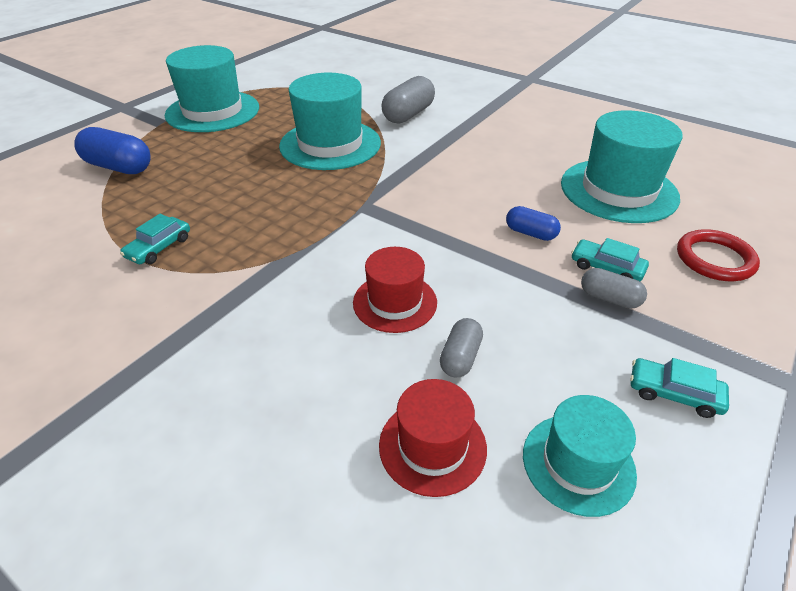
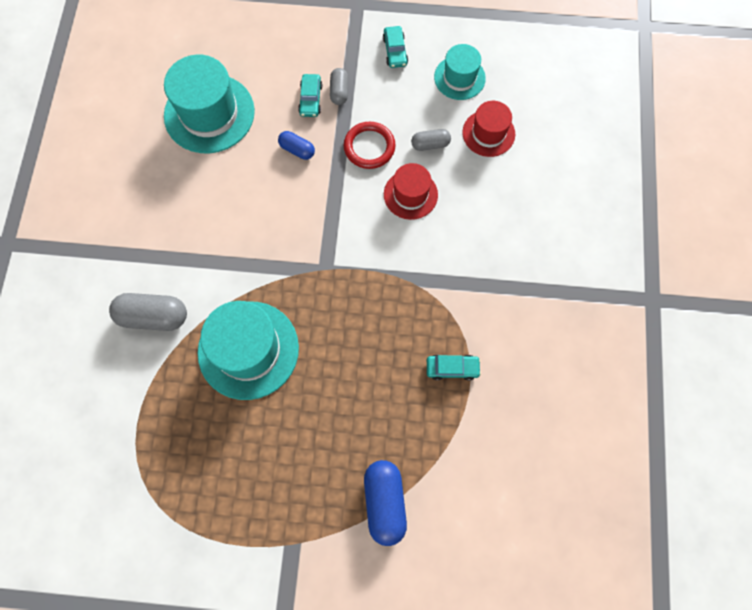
camera: 120 degrees left, 30 degrees up
turquoise hat [165,45,259,132] -> none
blue capsule [506,206,561,241] -> blue capsule turned 60 degrees counterclockwise [278,131,315,160]
red ring [677,229,760,281] -> red ring moved to [344,122,396,169]

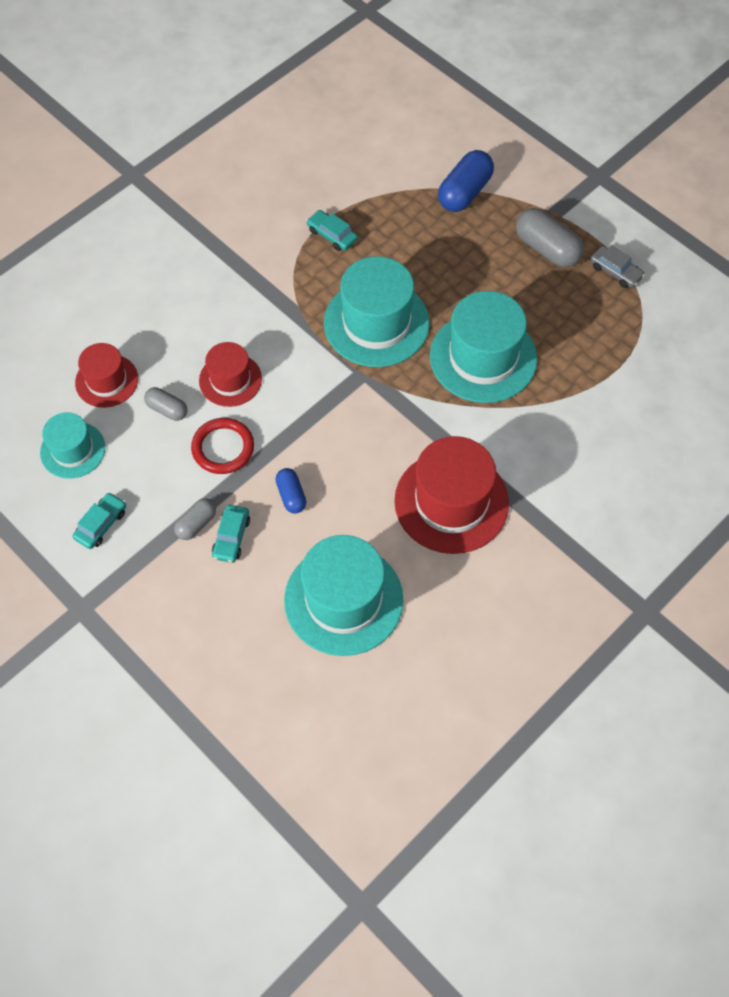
camera: 140 degrees left, 10 degrees down
grey capsule [109,293,187,331] -> grey capsule moved to [516,208,584,268]
turquoise car [298,74,323,117] -> turquoise car turned 150 degrees clockwise [212,505,250,563]
none -> turquoise hat [324,256,429,367]
none -> red hat [394,436,509,554]
none -> grey car [590,245,645,288]

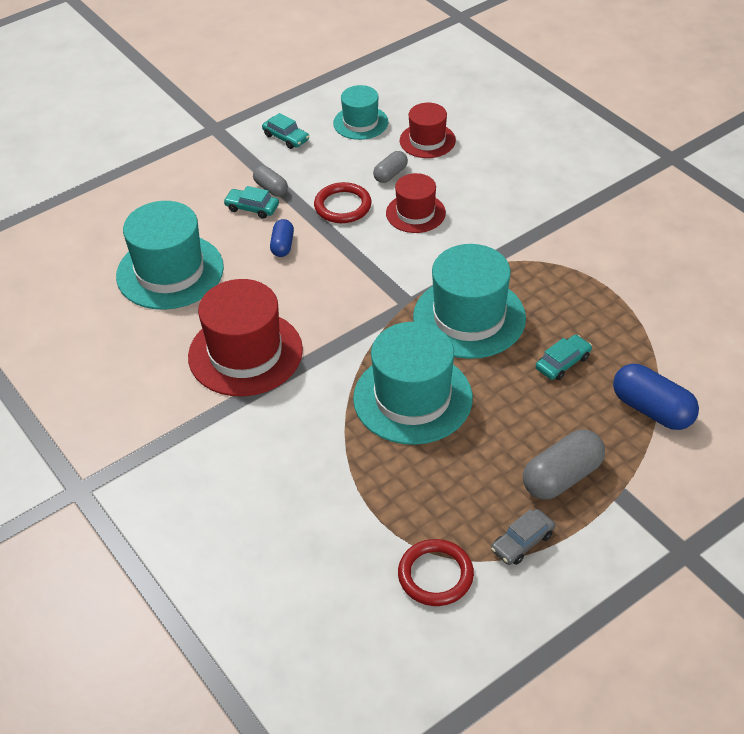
camera: 100 degrees right, 15 degrees down
blue capsule [275,468,306,514] -> blue capsule turned 75 degrees counterclockwise [270,219,294,257]
turquoise car [307,210,358,251] -> turquoise car moved to [536,335,592,380]
none -> red ring [398,539,474,606]

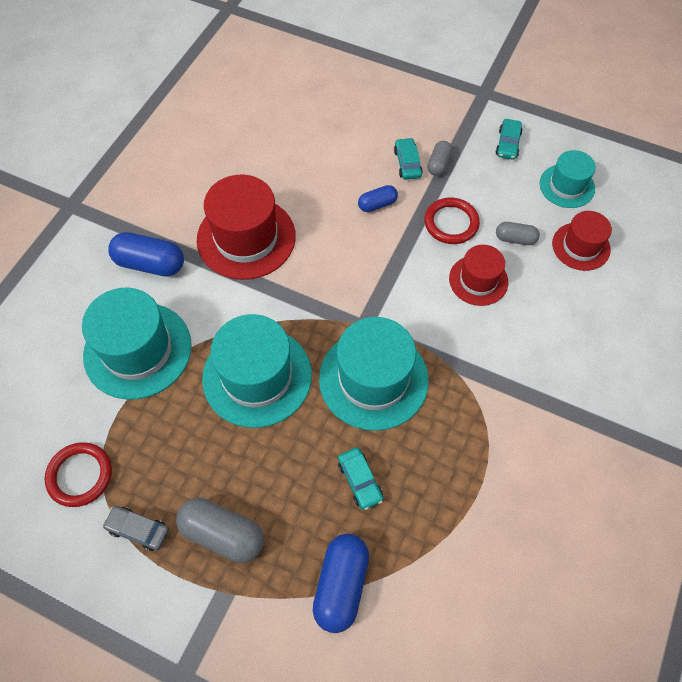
camera: 60 degrees right, 15 degrees up
turquoise hat [116,201,224,310] -> turquoise hat moved to [82,288,192,400]
turquoise car [536,335,592,380] -> turquoise car turned 45 degrees clockwise [338,447,383,510]
none -> blue capsule [108,232,184,277]

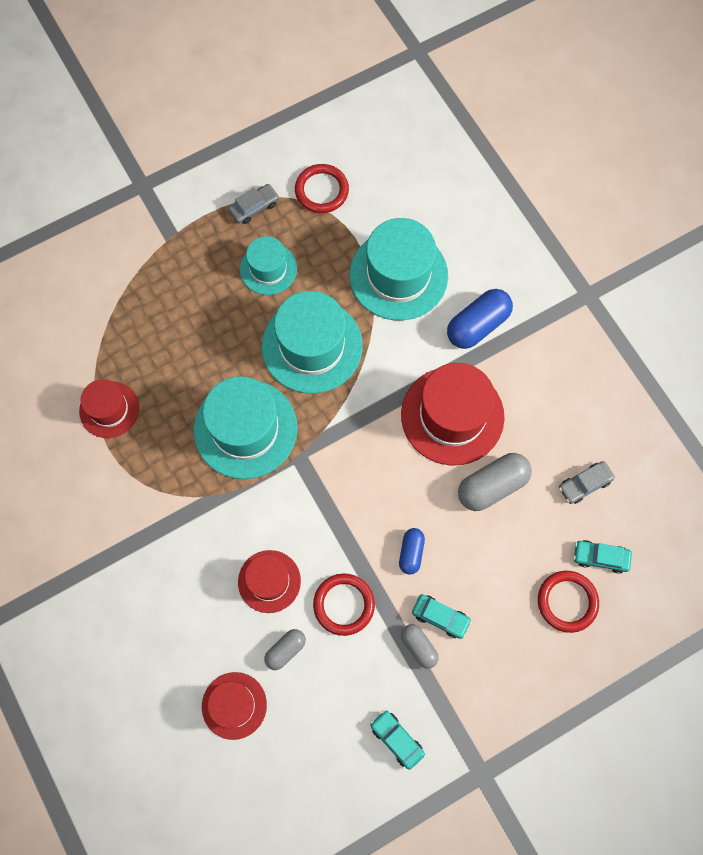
camera: 125 degrees right, 10 degrees up
grey capsule [176,498,264,563] -> grey capsule moved to [458,453,532,511]
blue capsule [313,534,369,633] -> none
turquoise car [338,447,383,510] -> turquoise car moved to [574,540,632,574]
turquoise hat [540,150,596,208] -> turquoise hat moved to [240,236,297,295]
none -> red hat [79,379,139,438]
none -> red ring [538,571,599,633]
none -> grey car [559,461,615,504]

